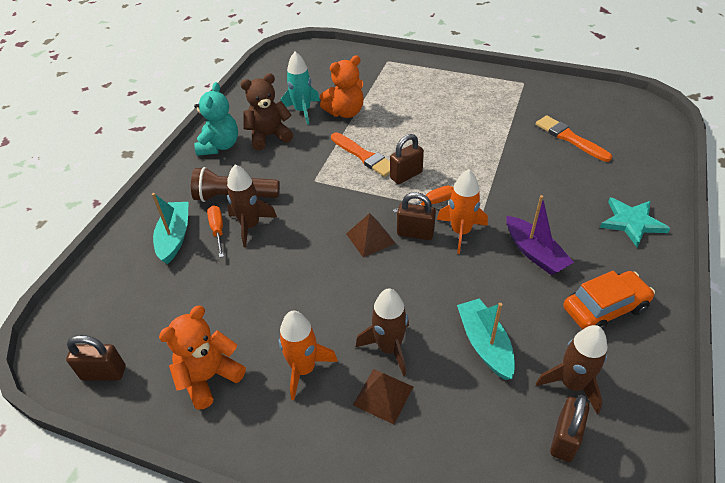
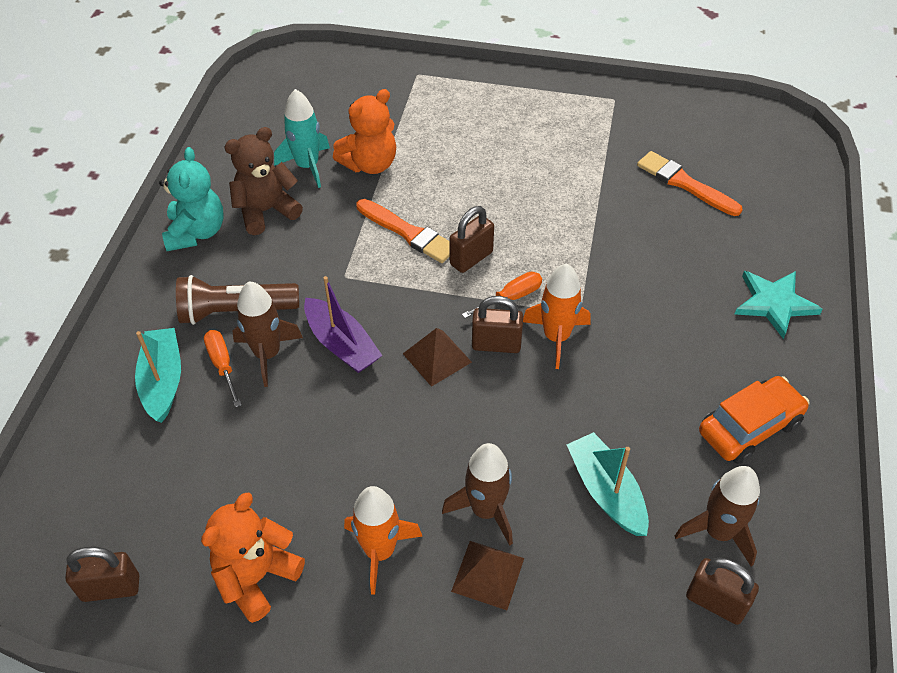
camera: 10 degrees left, 5 degrees up
purple boat [506,195,574,275] -> purple boat moved to [304,276,383,373]
brown padlock [550,395,589,462] -> brown padlock turned 75 degrees counterclockwise [686,557,759,625]

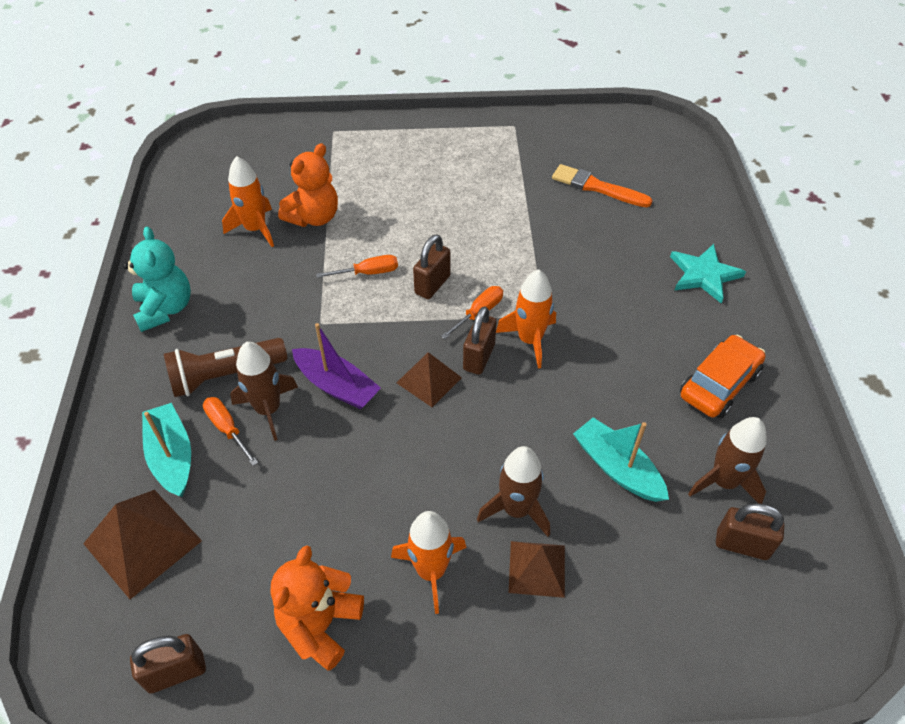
camera: 15 degrees left, 0 degrees up
brown teddy bear [224,127,303,235] -> none
turquoise rocket [274,89,330,188] -> orange rocket [222,156,274,247]
orange brush [356,199,450,263] -> orange screwdriver [316,255,398,278]
brown padlock [472,296,523,353] -> brown padlock turned 60 degrees counterclockwise [463,306,497,375]
none -> brown pyramid [83,490,202,599]

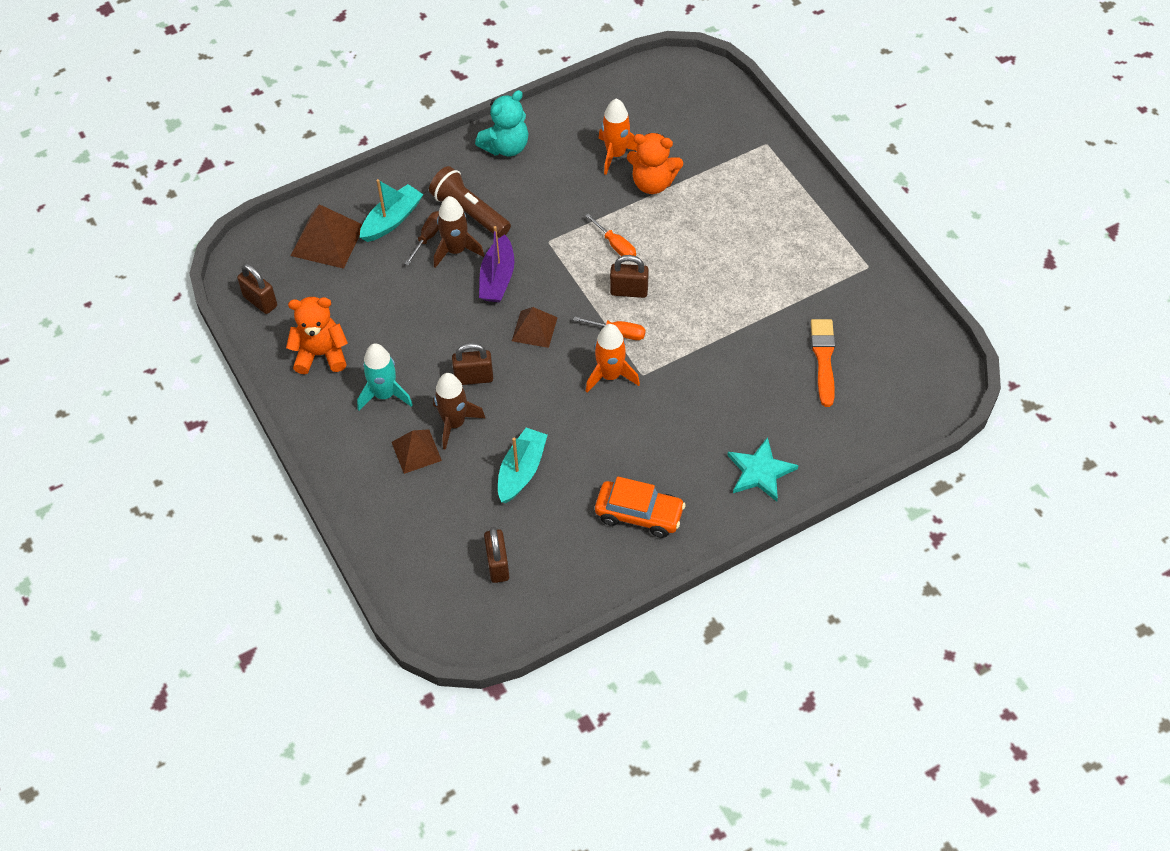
camera: 65 degrees right, 5 degrees up
orange screwdriver [203,397,258,466] -> brown screwdriver [405,211,439,266]
orange rocket [391,511,466,614] -> turquoise rocket [357,343,413,410]
brown padlock [463,306,497,375] -> brown padlock moved to [452,343,493,385]
brown rocket [688,417,767,504] -> none

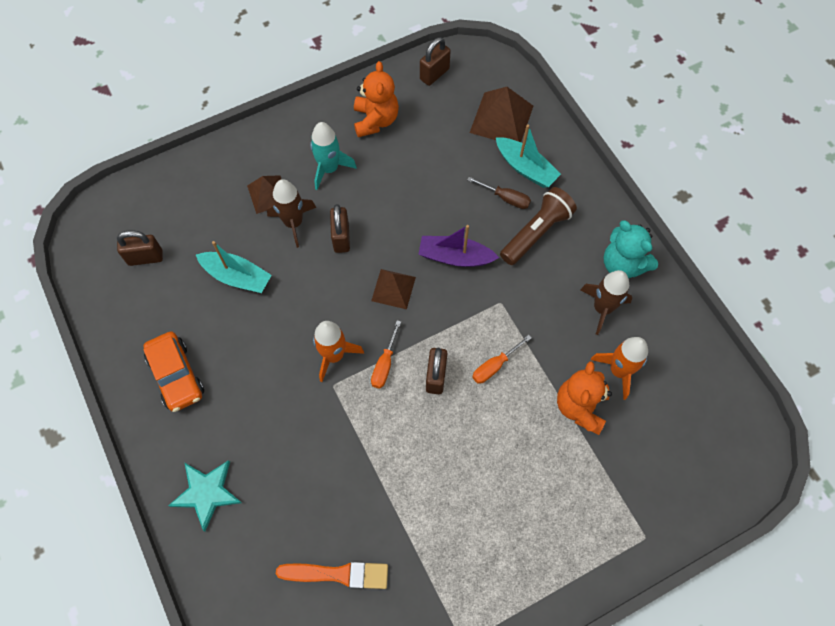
camera: 90 degrees right, 10 degrees up
brown rocket [434,196,484,268] -> brown rocket moved to [580,270,632,335]
orange car [595,477,686,538] -> orange car turned 45 degrees counterclockwise [143,332,204,412]

